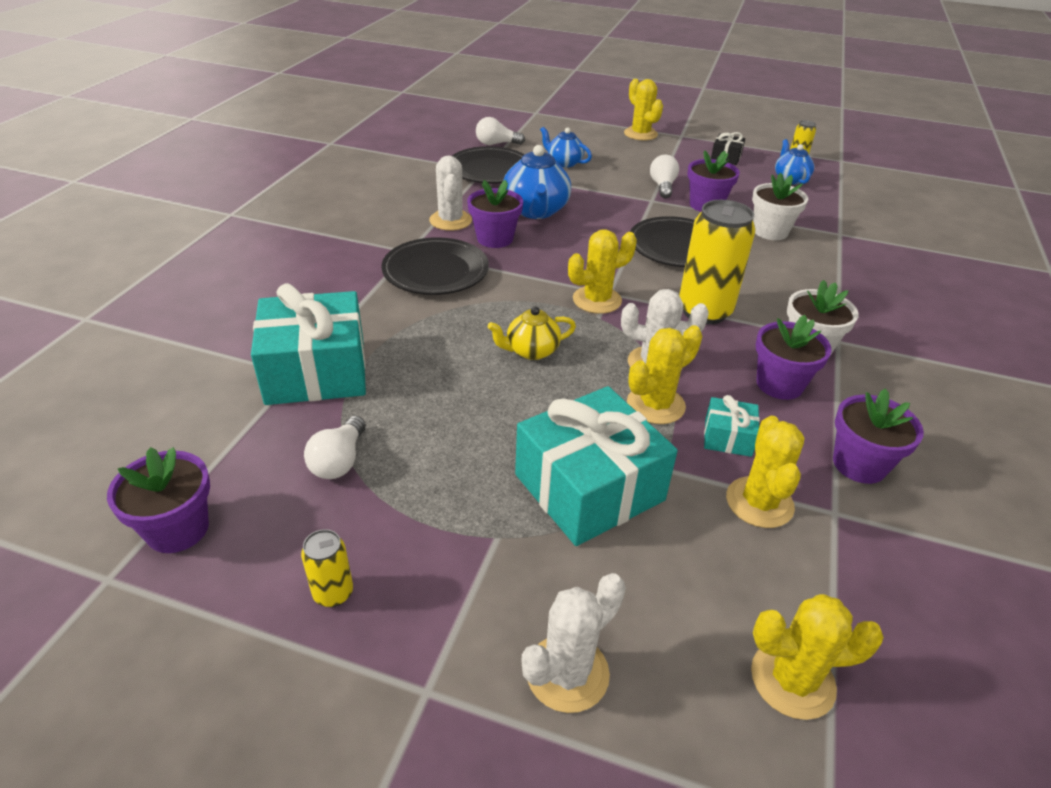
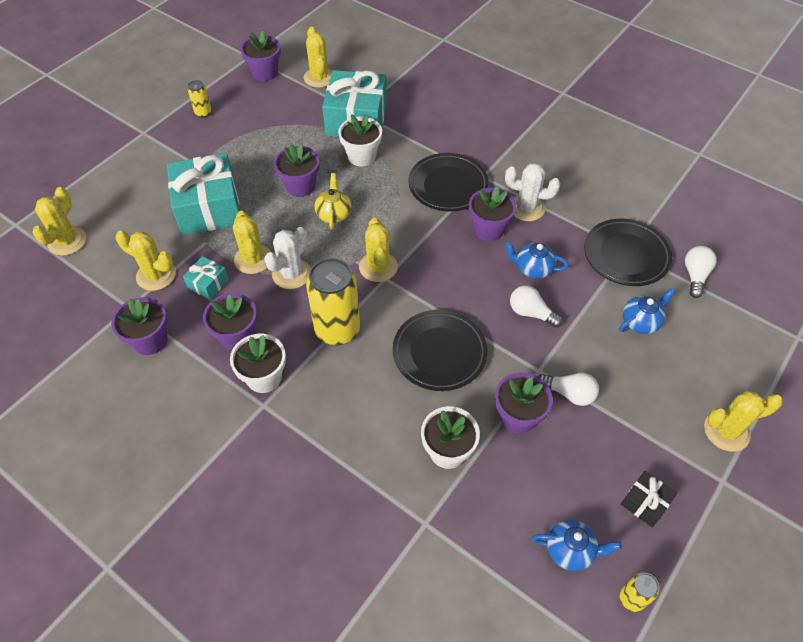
camera: 110 degrees right, 15 degrees up
white light bulb [304,416,366,479] -> white light bulb moved to [510,285,563,328]
blue teapot [503,145,571,219] -> blue teapot [504,242,569,279], size x0.60
white cactus [522,573,626,713] -> none
none -> purple flower pot [274,143,319,197]
none -> yellow cactus [304,27,332,88]
none -> white flower pot [338,114,382,166]

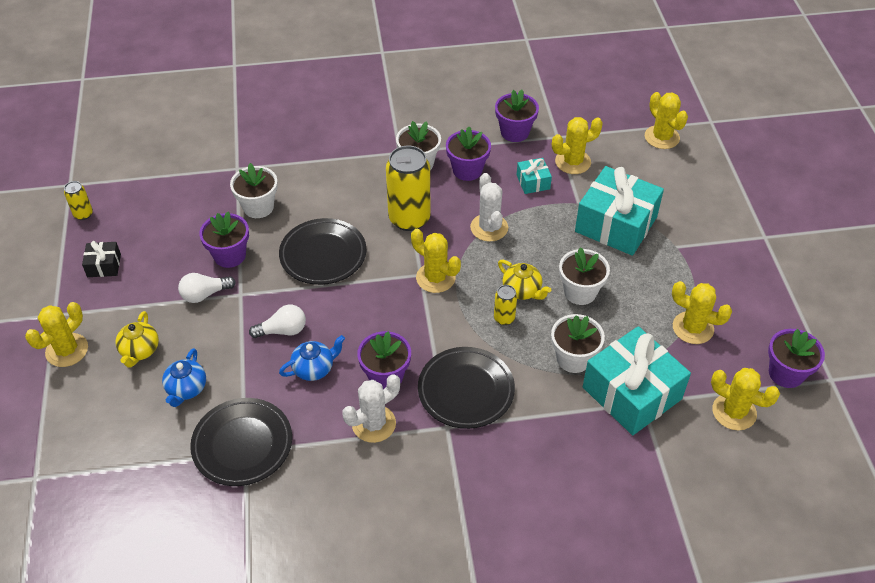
camera: 135 degrees right, 5 degrees down
yellow can [188,80,212,118] -> yellow can moved to [494,285,517,325]
yellow cactus [233,211,272,274] -> yellow cactus moved to [672,281,732,344]
purple flower pot [274,143,319,197] -> white flower pot [559,247,610,305]
blue teapot [532,520,622,571] -> none
white light bulb [685,246,717,298] -> none
none -> yellow teapot [115,311,159,368]

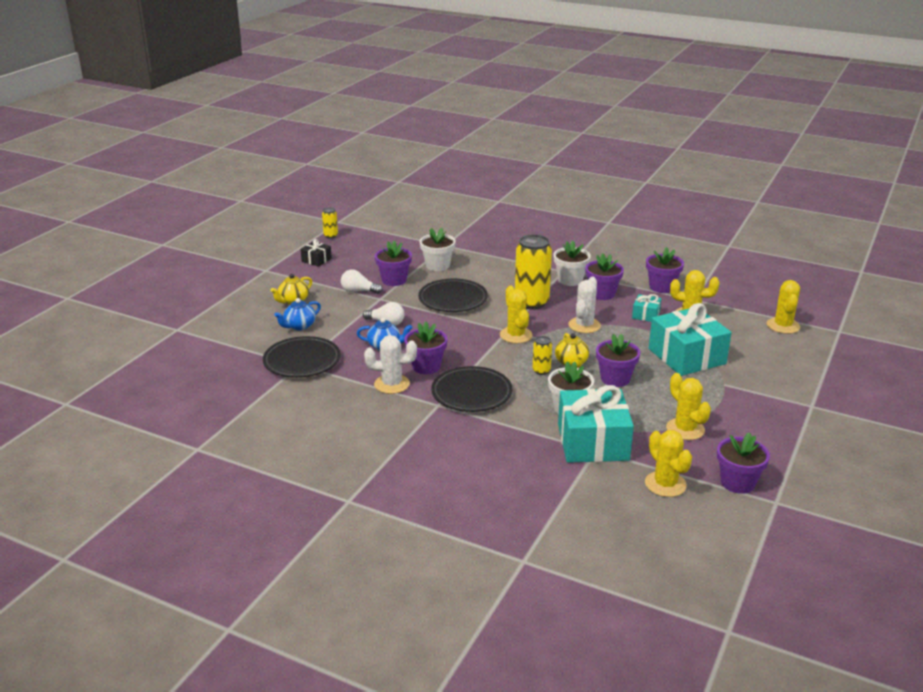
camera: 35 degrees right, 20 degrees down
yellow cactus [25,302,88,367] -> none
white flower pot [559,247,610,305] -> purple flower pot [596,334,640,387]

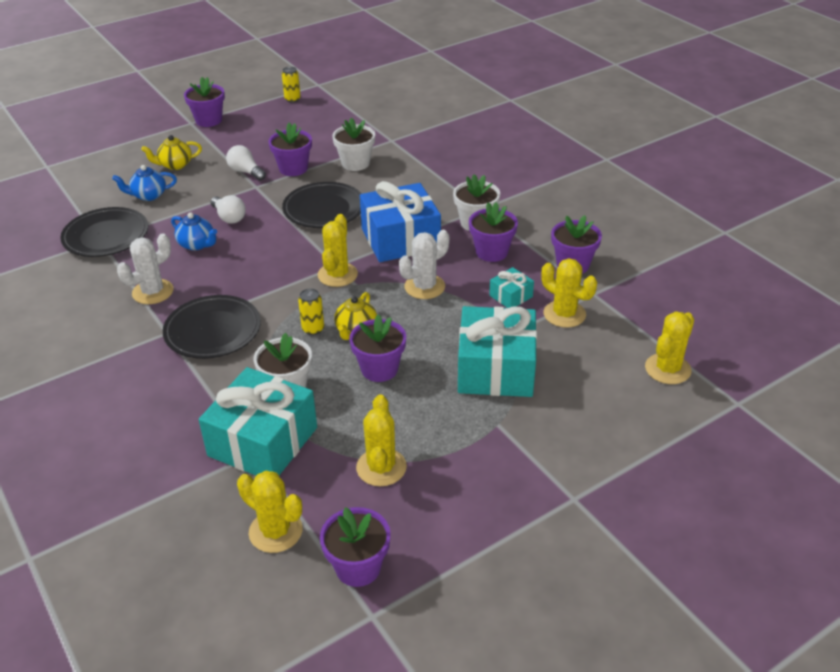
camera: 30 degrees right, 10 degrees up
black gift [301,239,332,267] -> none
white cactus [364,335,417,394] -> white cactus turned 75 degrees counterclockwise [117,233,174,304]
purple flower pot [404,322,447,374] -> purple flower pot moved to [184,77,225,127]
yellow can [515,234,552,310] -> blue gift [360,181,441,262]
yellow cactus [645,430,692,497] -> yellow cactus turned 60 degrees counterclockwise [237,471,303,553]

